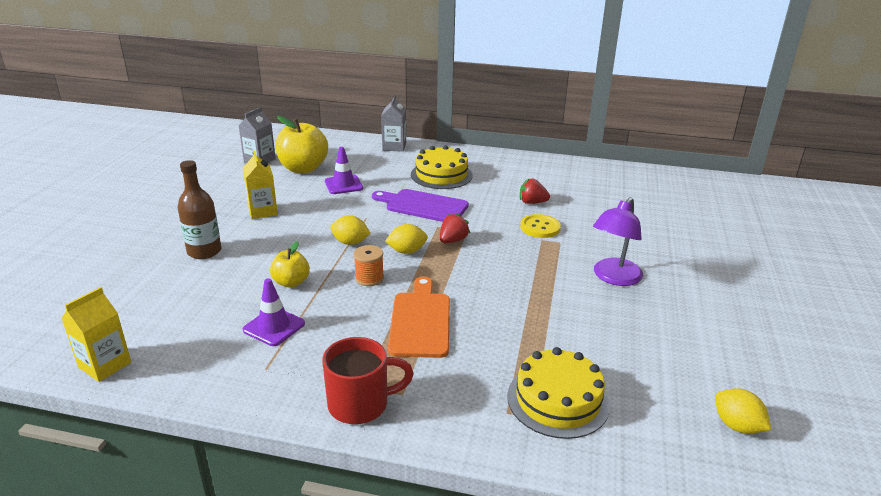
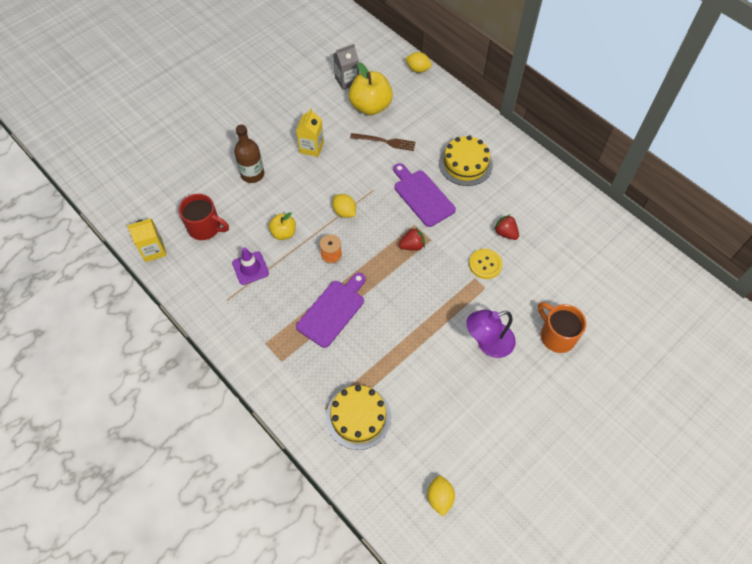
camera: 35 degrees right, 30 degrees up
red mug [322,337,414,424] -> red mug moved to [179,194,229,240]
purple traffic cone [325,147,363,194] -> brown fork [350,133,416,151]
grey carton [381,95,406,152] -> none
yellow lemon [385,224,428,254] -> yellow lemon moved to [405,52,432,73]
orange cutting board [388,277,450,358] -> purple cutting board [296,273,366,348]
none -> orange mug [538,302,586,353]

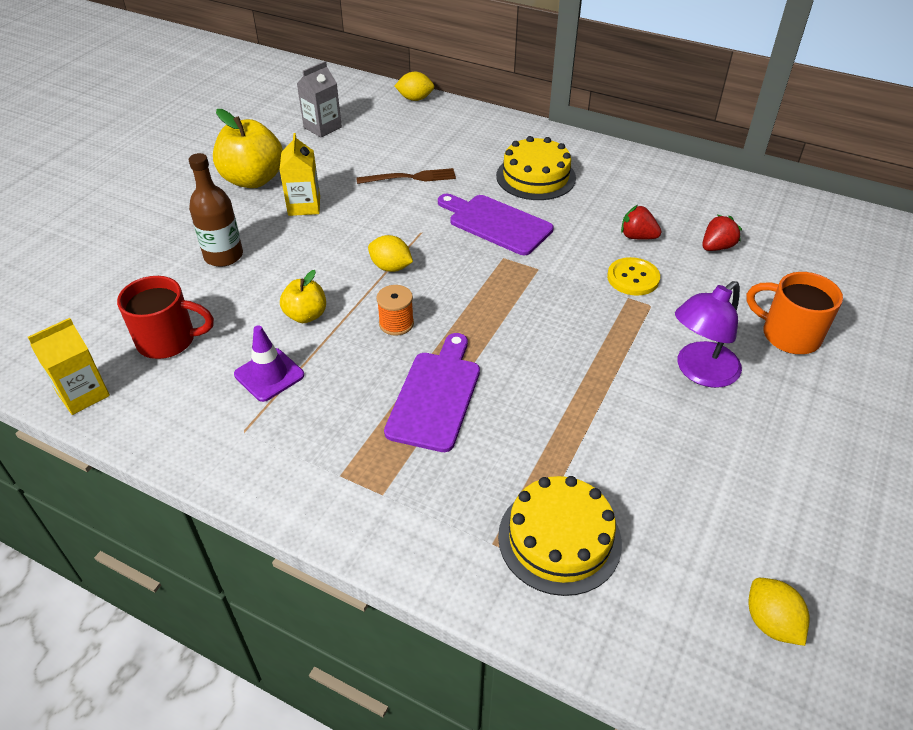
camera: 20 degrees left, 15 degrees down
yellow apple [349,62,393,115] -> yellow apple moved to [213,109,283,188]
red strawberry [399,228,425,251] -> red strawberry moved to [702,215,742,251]

